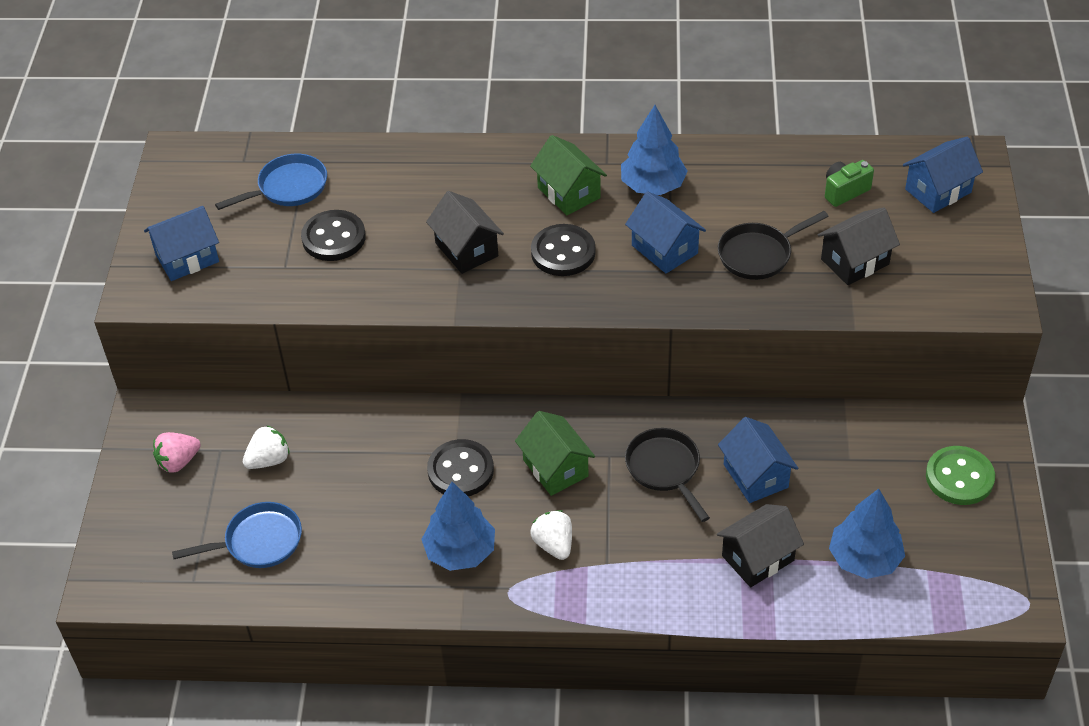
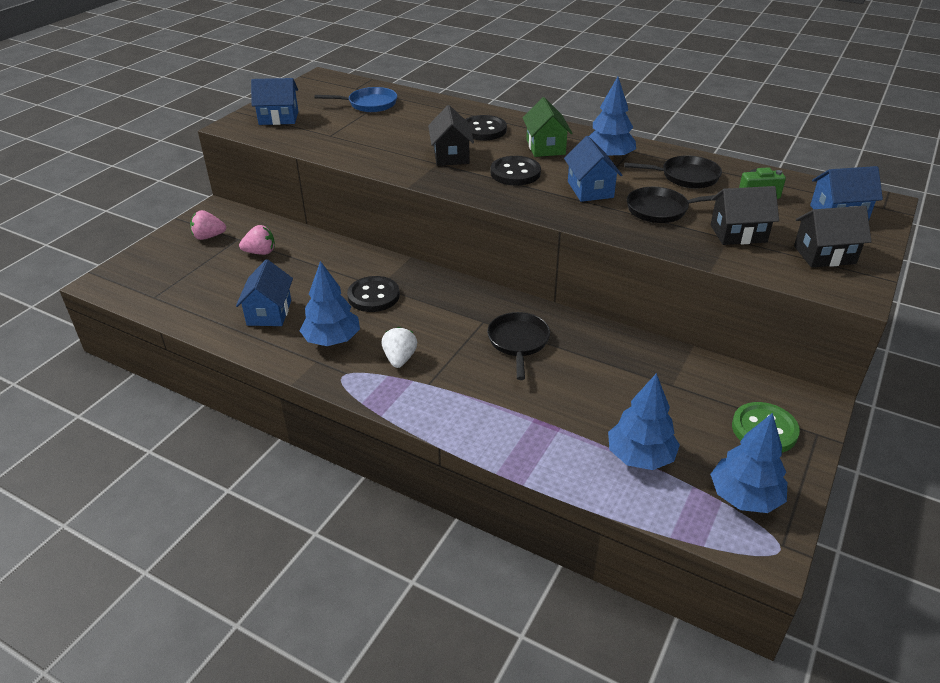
camera: 25 degrees right, 10 degrees down
blue pan [172,502,302,568] -> none
white strawberry [243,425,289,469] -> pink strawberry [239,225,275,255]
black button [301,210,366,261] -> black button moved to [465,115,507,140]
green house [515,411,595,496] -> none
black house [717,504,804,587] -> black house moved to [794,206,872,267]
blue house [718,417,798,503] -> blue house moved to [236,259,293,326]
none -> black pan [624,155,722,188]
none -> blue tree [710,413,787,513]

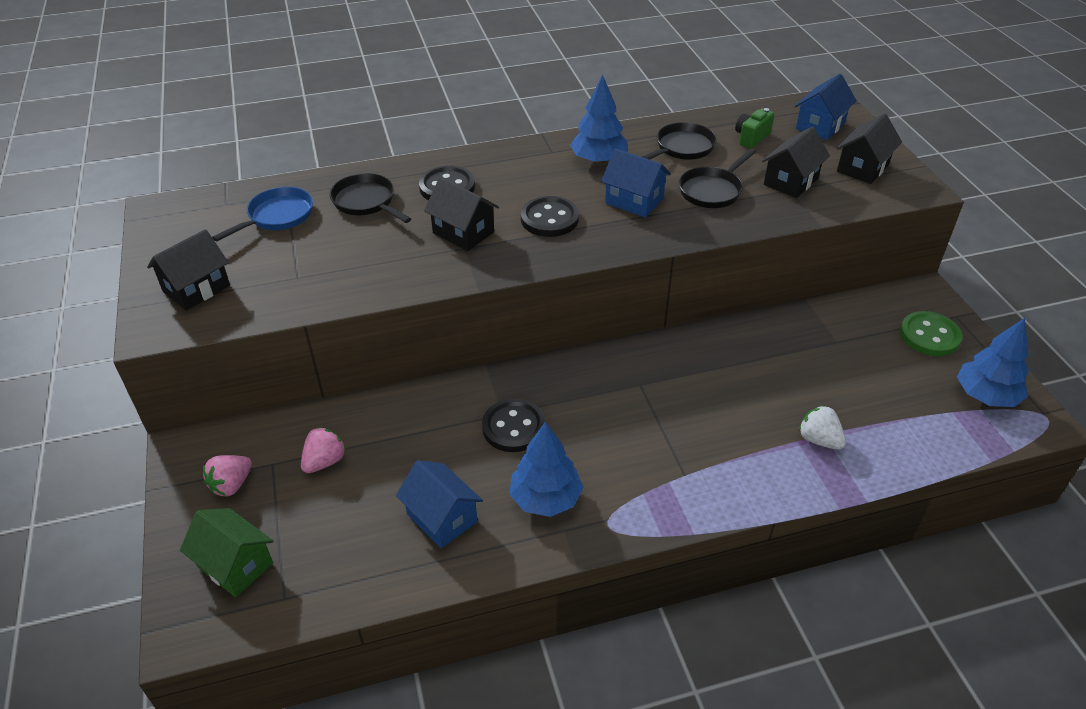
camera: 45 degrees left, 5 degrees up
blue house [251,78,298,125] -> black house [147,229,230,310]
white strawberry [382,327,417,368] -> white strawberry moved to [799,405,846,450]
black pan [487,312,550,380] -> black pan moved to [330,173,411,223]
green house [523,97,572,157] -> green house moved to [180,508,273,597]
blue tree [608,373,680,470] -> none

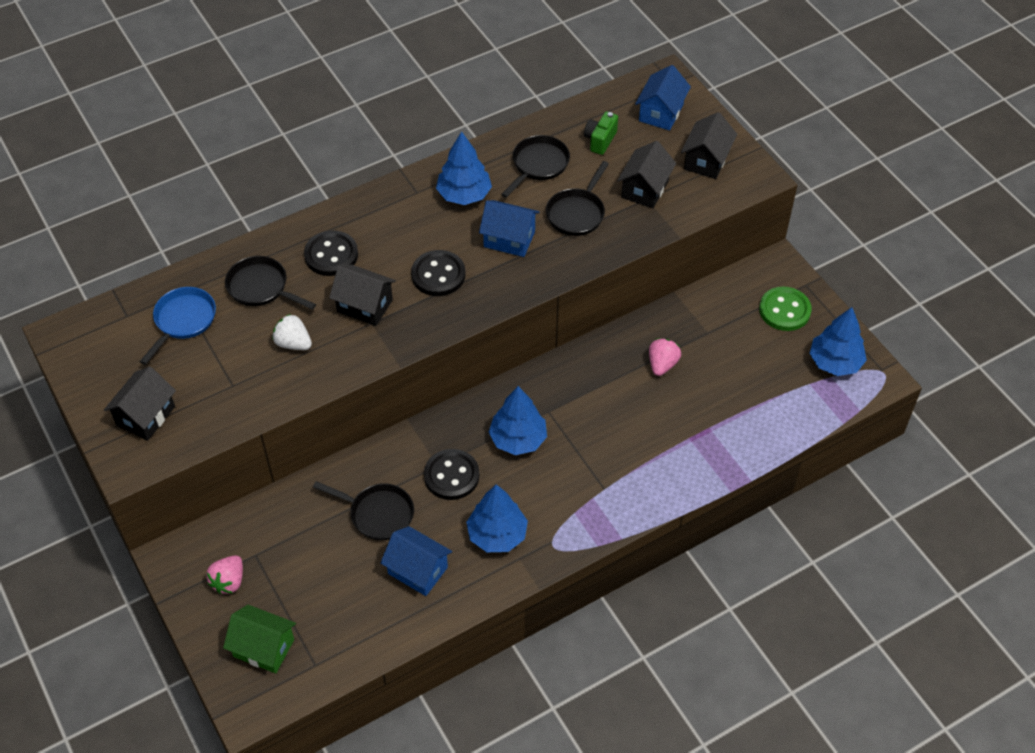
camera: 15 degrees left, 10 degrees up
pink strawberry [301,427,346,473] -> pink strawberry moved to [649,339,681,376]
white strawberry [799,405,846,450] -> white strawberry moved to [272,314,312,350]
none -> black pan [313,481,414,540]
none -> blue tree [489,386,547,455]

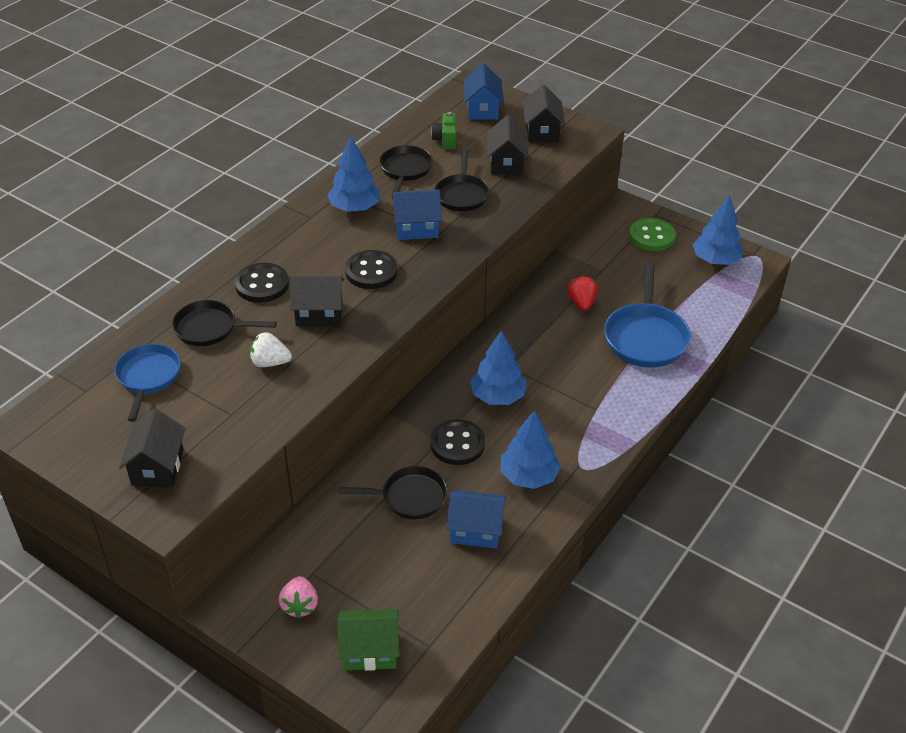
camera: 25 degrees left, 10 degrees down
pink strawberry [649,339,681,376] -> red strawberry [567,276,598,311]
none -> blue pan [604,261,691,368]

